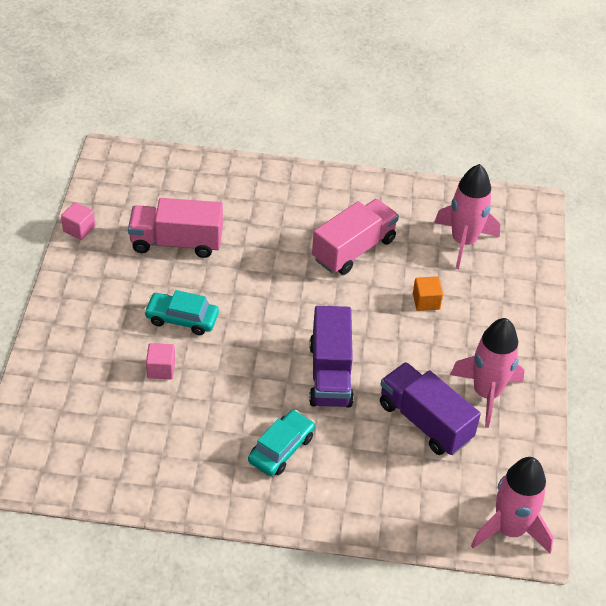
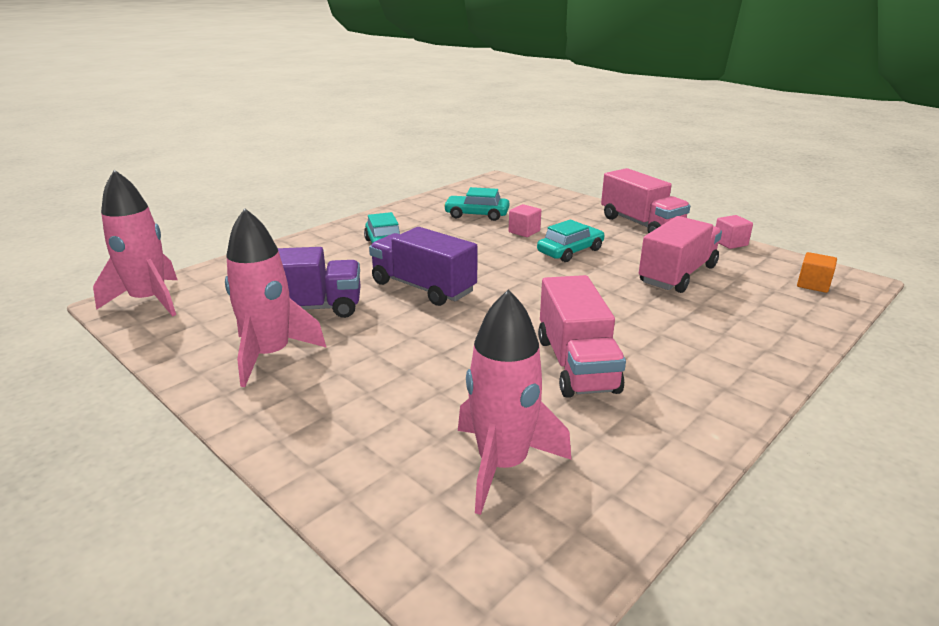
camera: 130 degrees right, 20 degrees down
orange cube [413,276,443,311] -> orange cube moved to [797,252,837,293]
none -> turquoise car [444,187,510,221]
none -> pink truck [601,168,690,234]

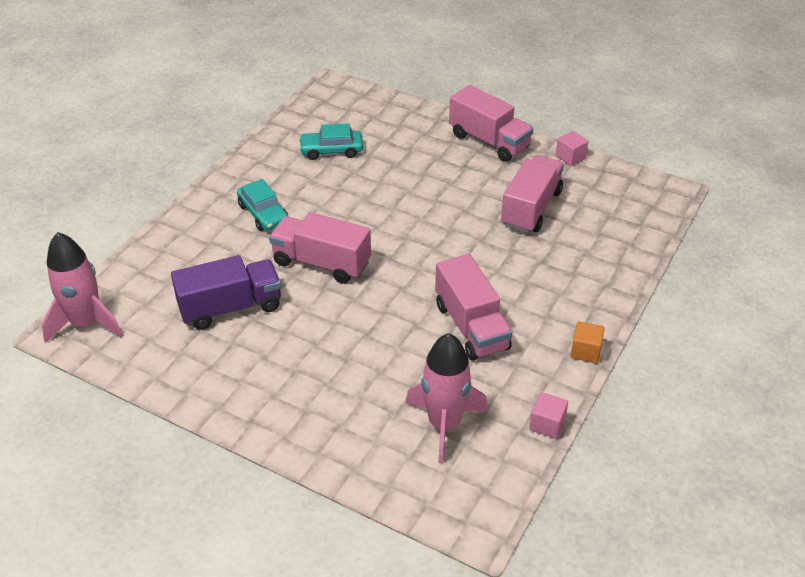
camera: 15 degrees left, 15 degrees up
pink rocket [225,208,327,387] -> none
purple truck [369,227,478,306] -> pink truck [269,212,371,284]
pink cube [509,204,541,237] -> pink cube moved to [529,392,568,439]
turquoise car [537,219,604,262] -> none
orange cube [797,252,837,293] -> orange cube moved to [571,322,605,363]

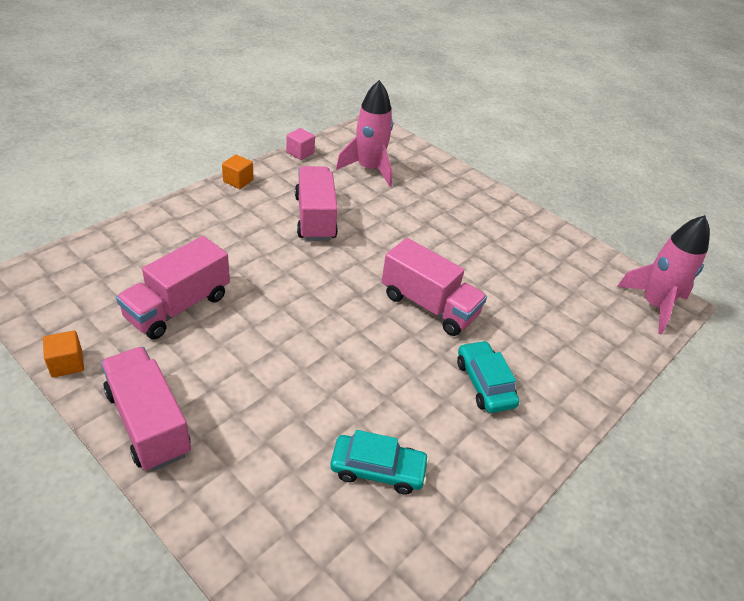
camera: 170 degrees left, 0 degrees up
purple truck [171,255,281,330] -> none
pink cube [556,131,589,166] -> orange cube [43,331,84,378]

